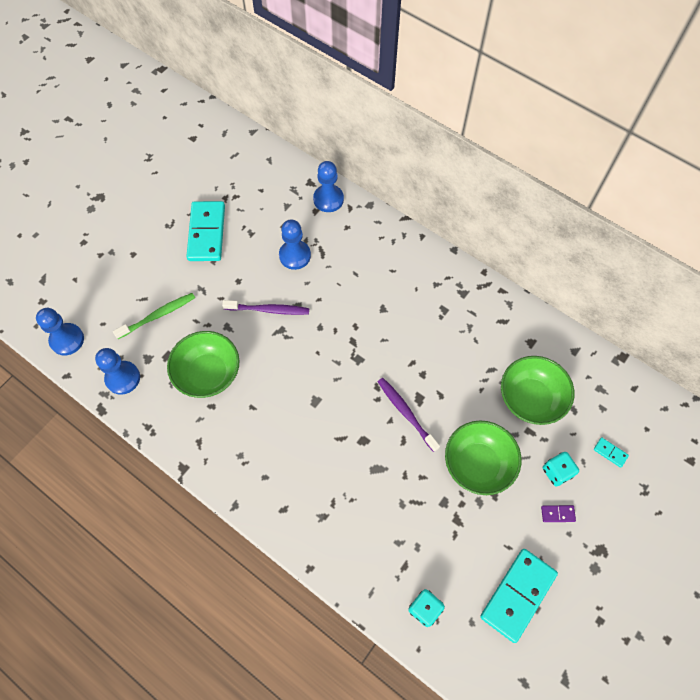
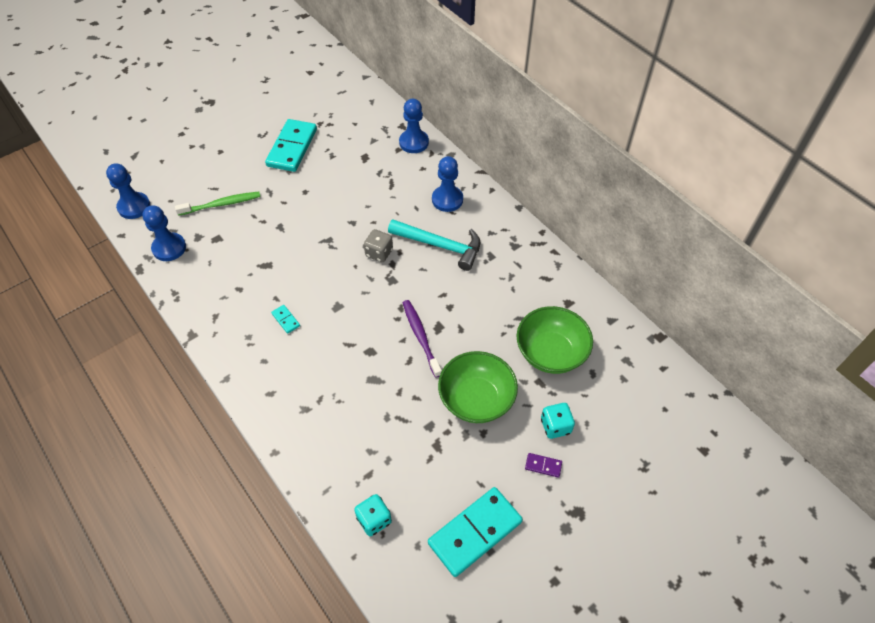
camera: 15 degrees right, 10 degrees down
green bowl [167,331,239,398] -> none
purple toothbrush [222,300,309,315] -> none
blue pawn [279,220,311,270] -> blue pawn moved to [432,156,463,212]
turquoise domino [594,437,629,468] -> turquoise domino moved to [271,305,300,334]
none -> grey dice [364,229,393,262]
none -> turquoise hammer [388,219,480,271]

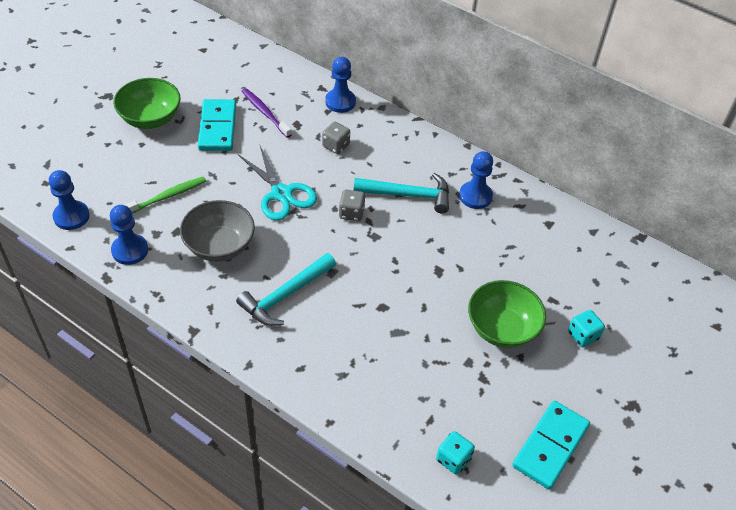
camera: 20 degrees left, 5 degrees down
turquoise domino [271,305,300,334] -> turquoise hammer [236,253,336,326]
purple toothbrush [403,300,442,378] -> purple toothbrush moved to [242,88,292,138]
blue pawn [432,156,463,212] -> blue pawn moved to [459,151,493,209]
green bowl [516,306,593,374] -> green bowl moved to [113,78,180,129]
purple domino [525,453,562,478] -> none
none -> grey bowl [180,200,255,262]
none -> turquoise scissors [238,146,317,221]
none -> grey dice [322,122,350,154]

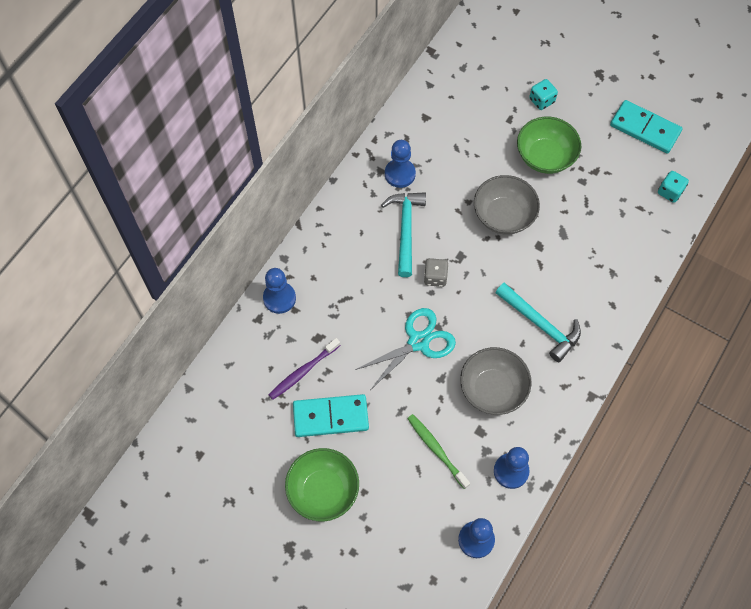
camera: 90 degrees left, 15 degrees up
grey dice [322,122,350,154] -> none
none -> grey bowl [474,175,540,235]

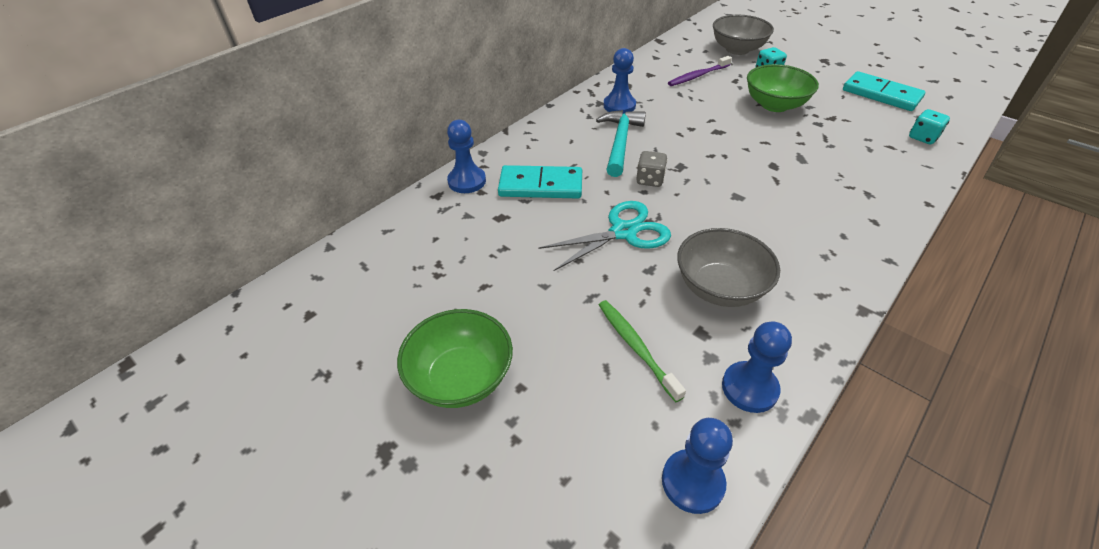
camera: 10 degrees right, 20 degrees down
purple toothbrush [269,338,340,400] -> purple toothbrush moved to [668,56,732,86]
turquoise domino [293,394,369,437] -> turquoise domino moved to [498,165,582,199]
grey bowl [474,175,540,235] -> grey bowl moved to [713,15,774,55]
turquoise hammer [495,283,581,362] -> none

